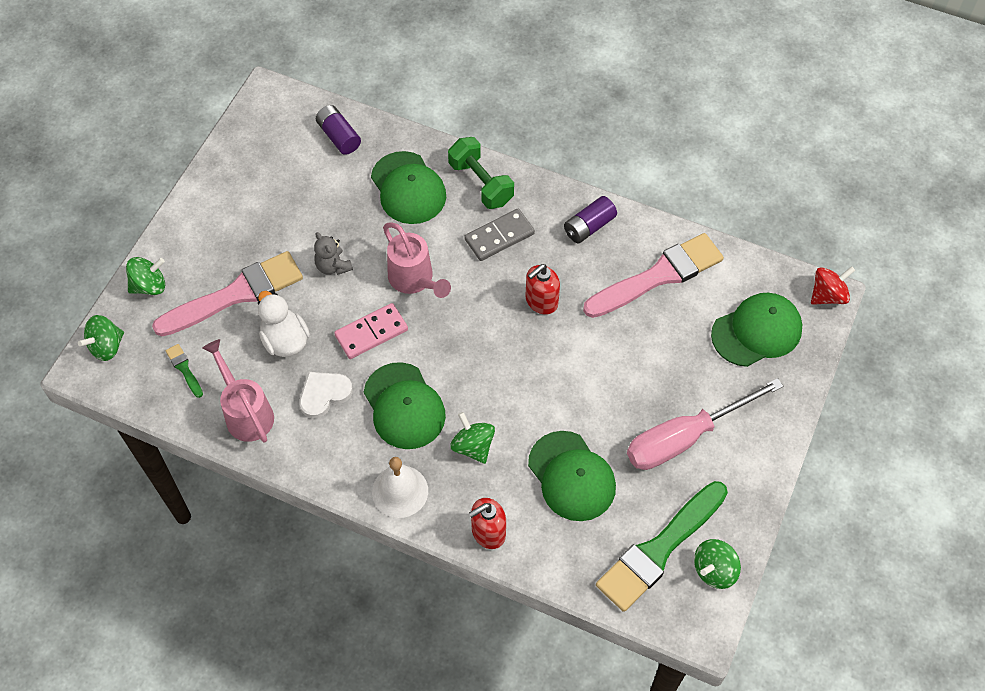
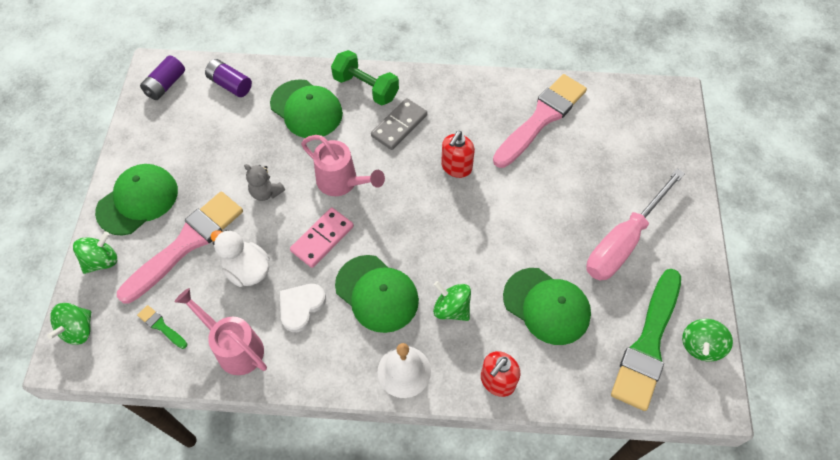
camera: 20 degrees left, 0 degrees up
purple battery [564,196,617,243] -> purple battery moved to [140,55,185,100]
green cap [711,293,802,367] -> green cap moved to [95,164,178,236]
red spinning top [811,266,855,305] -> none

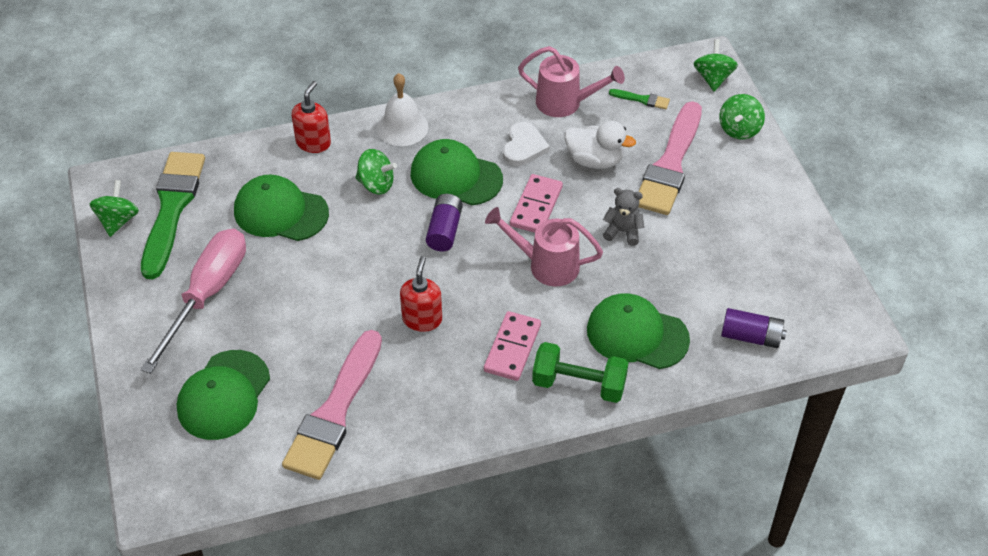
camera: 160 degrees right, 10 degrees down
green cap [95,164,178,236] -> green cap moved to [177,350,270,440]
purple battery [140,55,185,100] -> purple battery moved to [426,194,463,251]
grey domino [371,98,427,150] -> pink domino [484,311,541,381]

